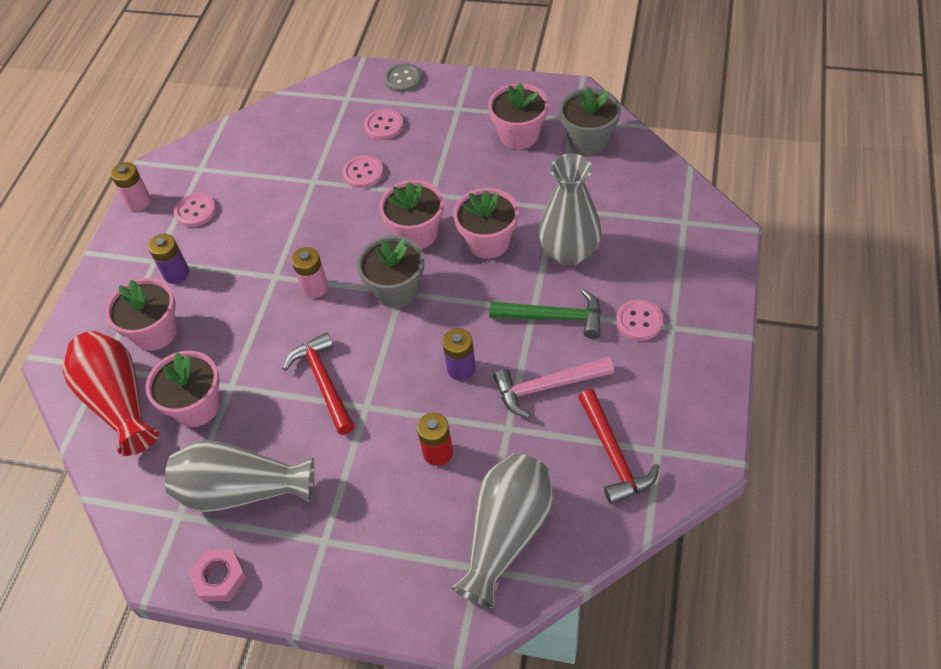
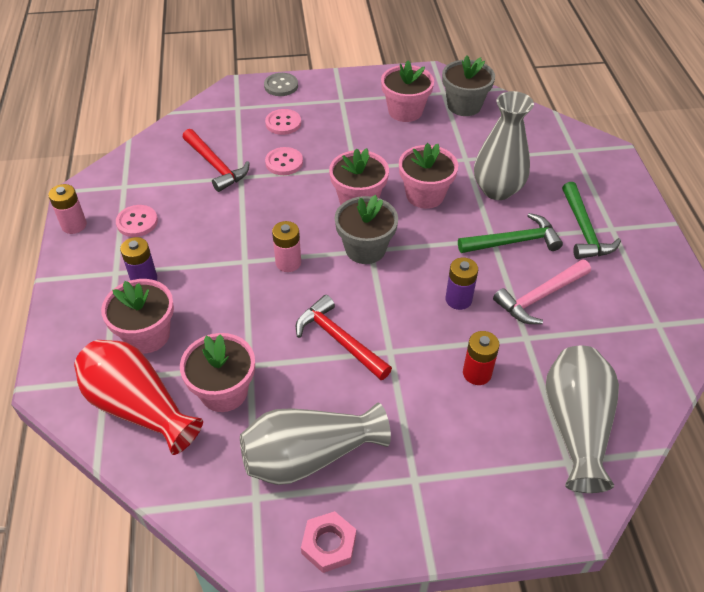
camera: 25 degrees left, 5 degrees down
red hammer [578,389,659,505] -> red hammer moved to [183,129,250,192]
pink button [616,300,663,341] -> green hammer [562,182,621,259]

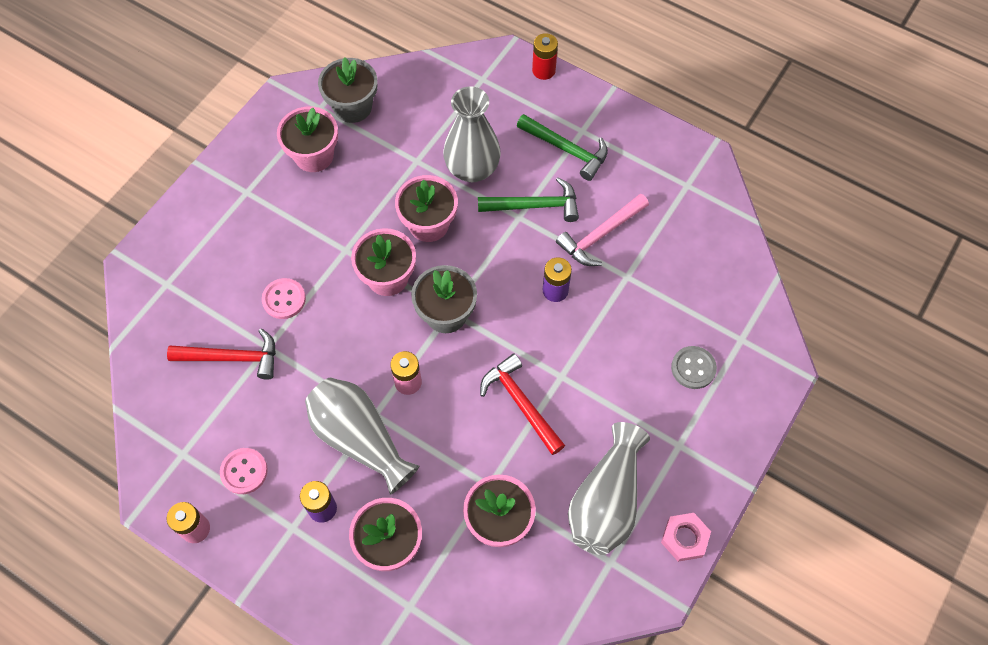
camera: 50 degrees left, 15 degrees up
red vase [74,340,203,455] -> none
grey button [264,73,298,96] -> grey button moved to [671,346,717,389]
pink button [265,109,301,135] -> none
red hammer [296,295,392,380] -> red hammer turned 60 degrees clockwise [480,353,565,455]
green hammer [458,213,563,253] -> green hammer turned 60 degrees clockwise [478,177,579,222]
red battery [463,331,499,385] -> red battery moved to [532,33,558,80]
pink hammer [493,260,591,324] -> pink hammer turned 45 degrees clockwise [556,194,649,266]
grey vase [546,346,619,493] -> grey vase moved to [305,377,420,495]

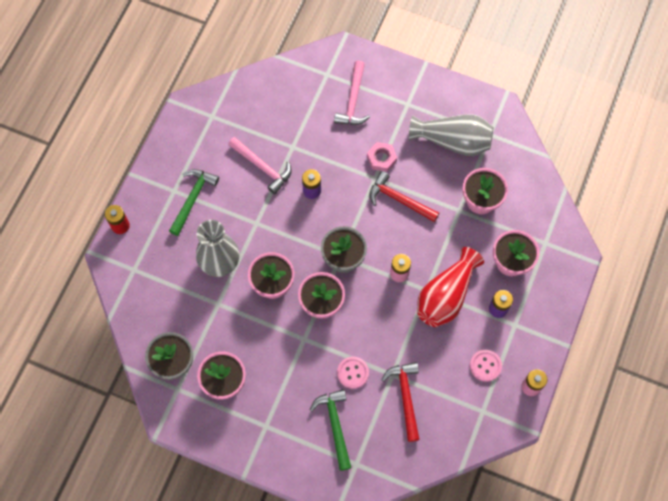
camera: 100 degrees left, 5 degrees up
grey vase [305,377,420,495] -> red vase [417,247,484,327]
green hammer [478,177,579,222] -> green hammer moved to [310,389,351,471]
red hammer [480,353,565,455] -> red hammer turned 75 degrees clockwise [369,171,439,222]
pink nut [661,513,711,562] -> pink nut moved to [367,142,397,172]
grey button [671,346,717,389] -> pink hammer [334,61,370,125]

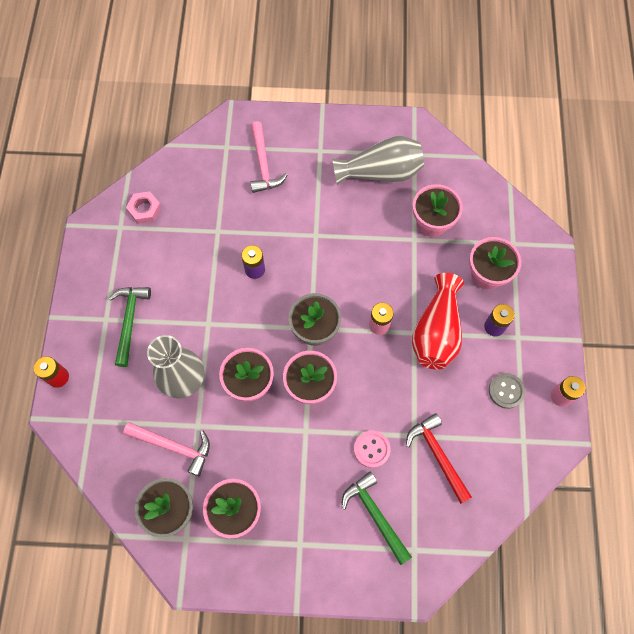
camera: 20 degrees left, 0 degrees up
pink hammer [228,137,292,194] -> pink hammer moved to [123,422,210,476]
pink nut [367,142,397,172] -> pink nut moved to [126,191,162,224]
red hammer [369,171,439,222] -> none
pink button [470,350,502,382] -> grey button [489,373,525,409]

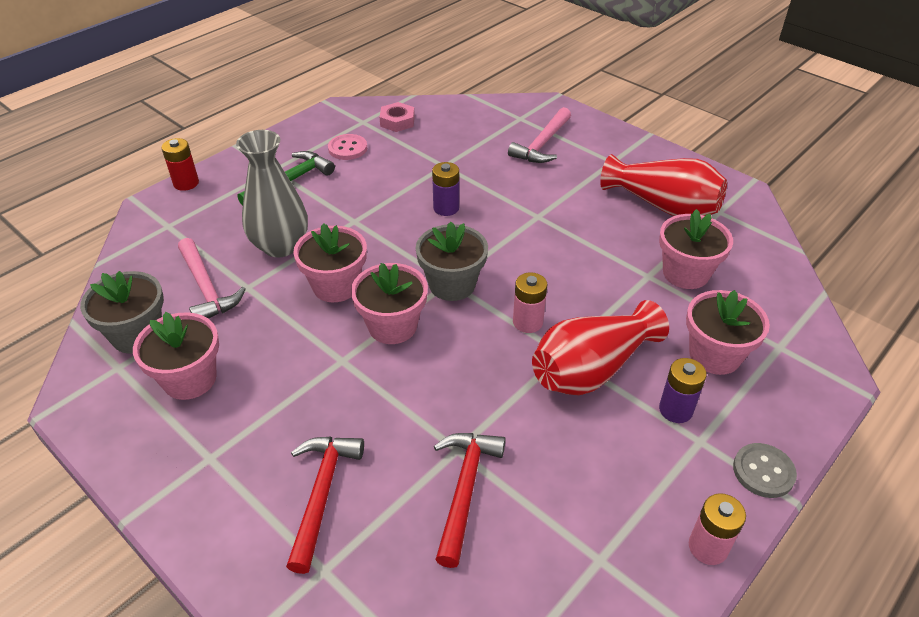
camera: 40 degrees right, 25 degrees down
grey vase [332,136,424,185] -> red vase [600,154,727,216]
green hammer [342,472,412,565] -> red hammer [286,437,364,574]
pink button [354,431,391,468] -> pink button moved to [328,134,367,160]
grey button [489,373,525,409] -> grey button moved to [733,443,797,498]

